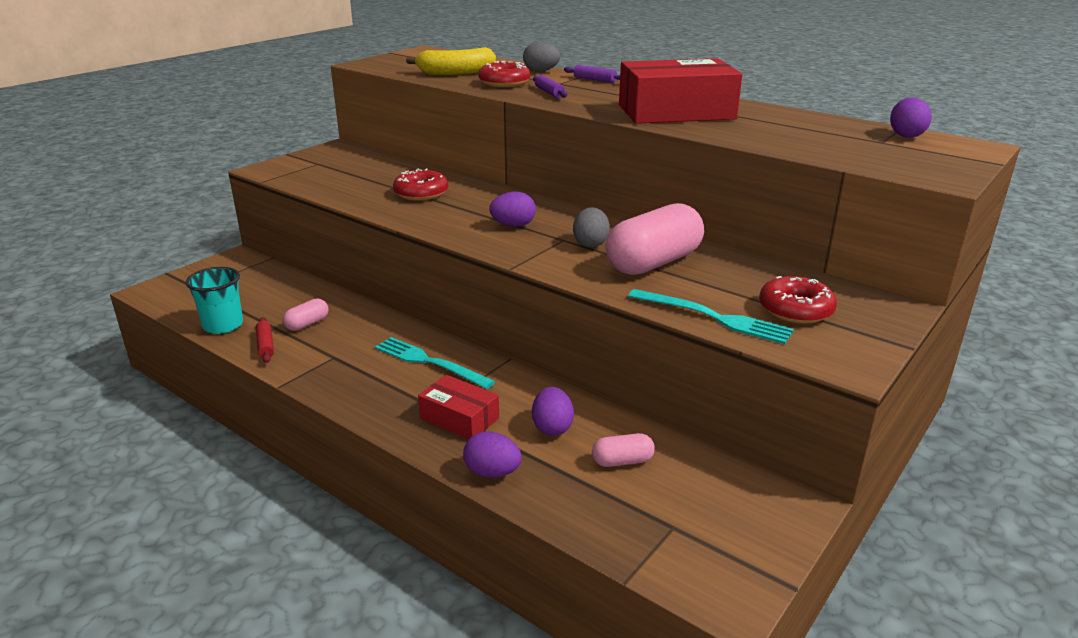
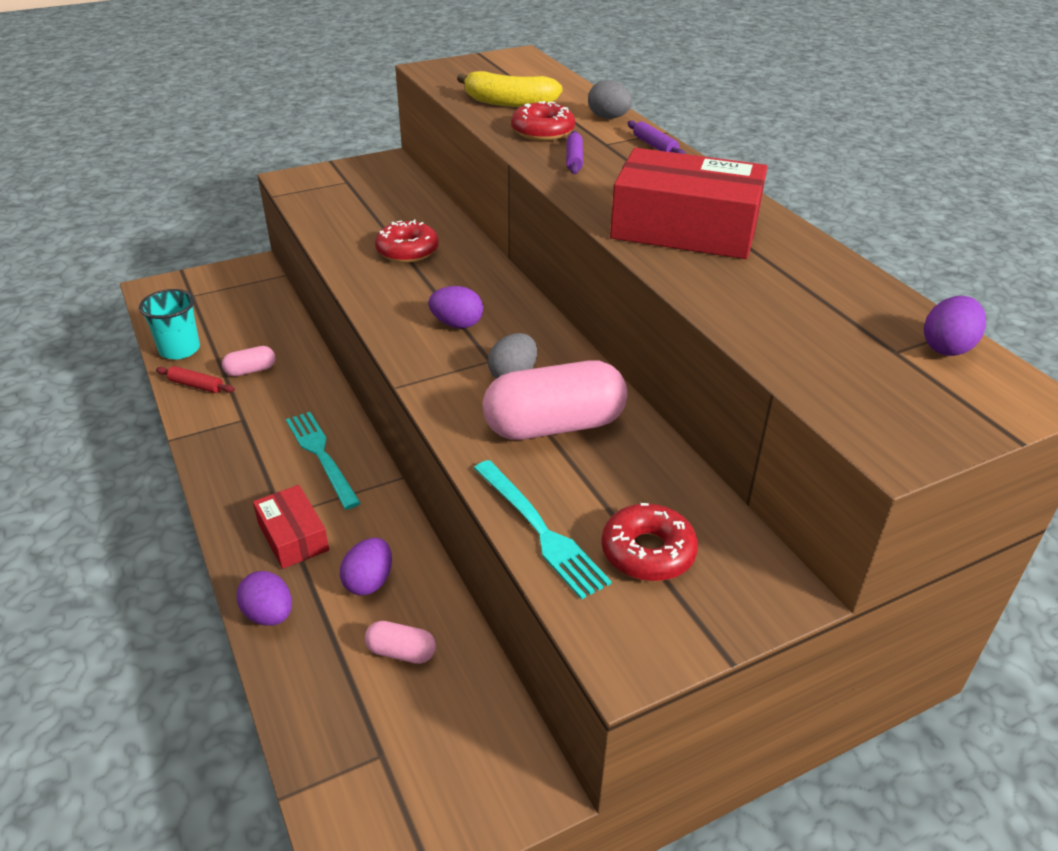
camera: 25 degrees right, 10 degrees up
red rolling pin [256,317,274,363] -> red rolling pin turned 75 degrees counterclockwise [156,366,235,393]

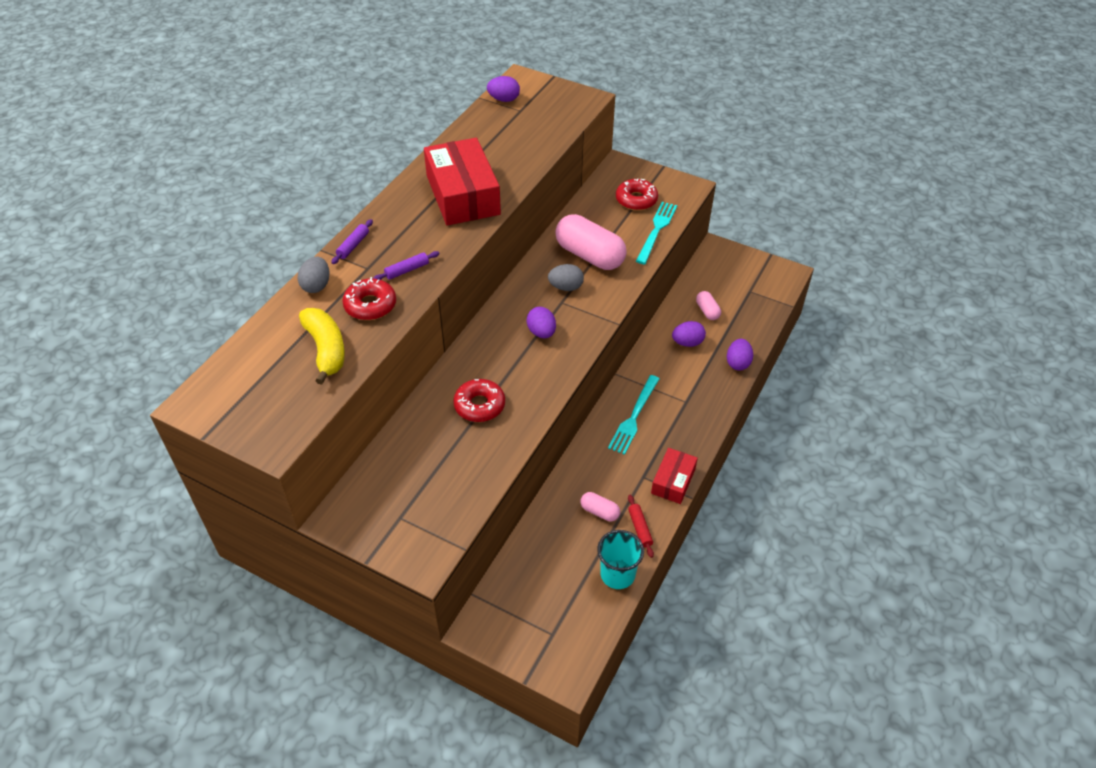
camera: 125 degrees left, 10 degrees up
red box [253,485,329,569] -> red box moved to [651,448,698,504]

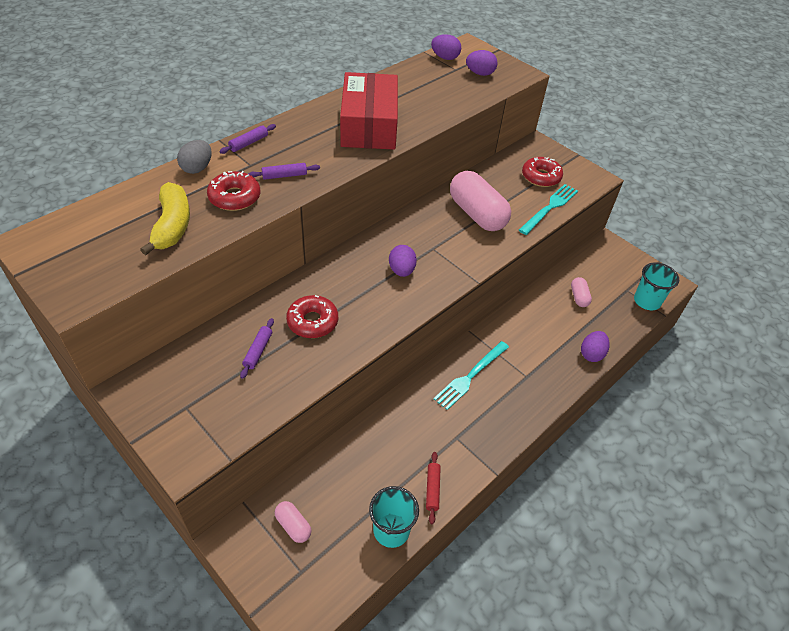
camera: 15 degrees right, 0 degrees up
grey egg [548,264,584,291] -> none
pink capsule [580,492,620,521] -> pink capsule moved to [275,501,311,543]
red box [651,448,698,504] -> none
purple egg [672,321,706,347] -> purple egg moved to [466,50,498,76]
none -> purple rolling pin [240,318,274,379]
none -> turquoise cup [634,263,679,310]

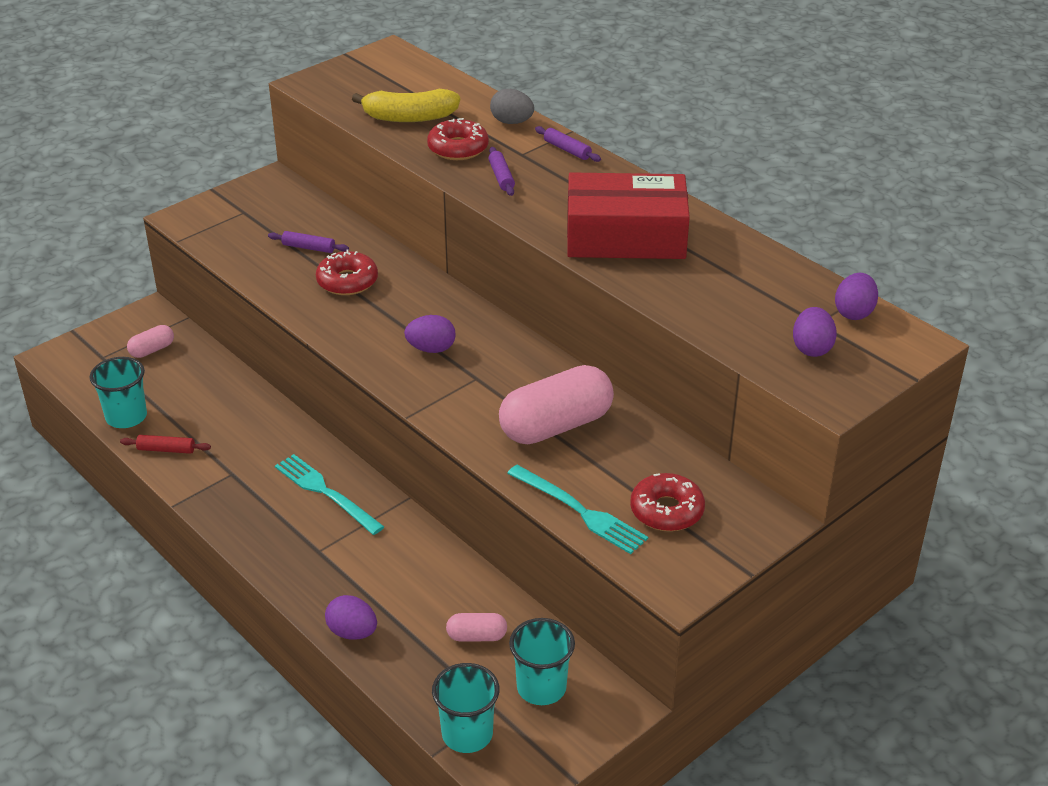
camera: 95 degrees right, 10 degrees down
none -> turquoise cup [509,618,575,705]

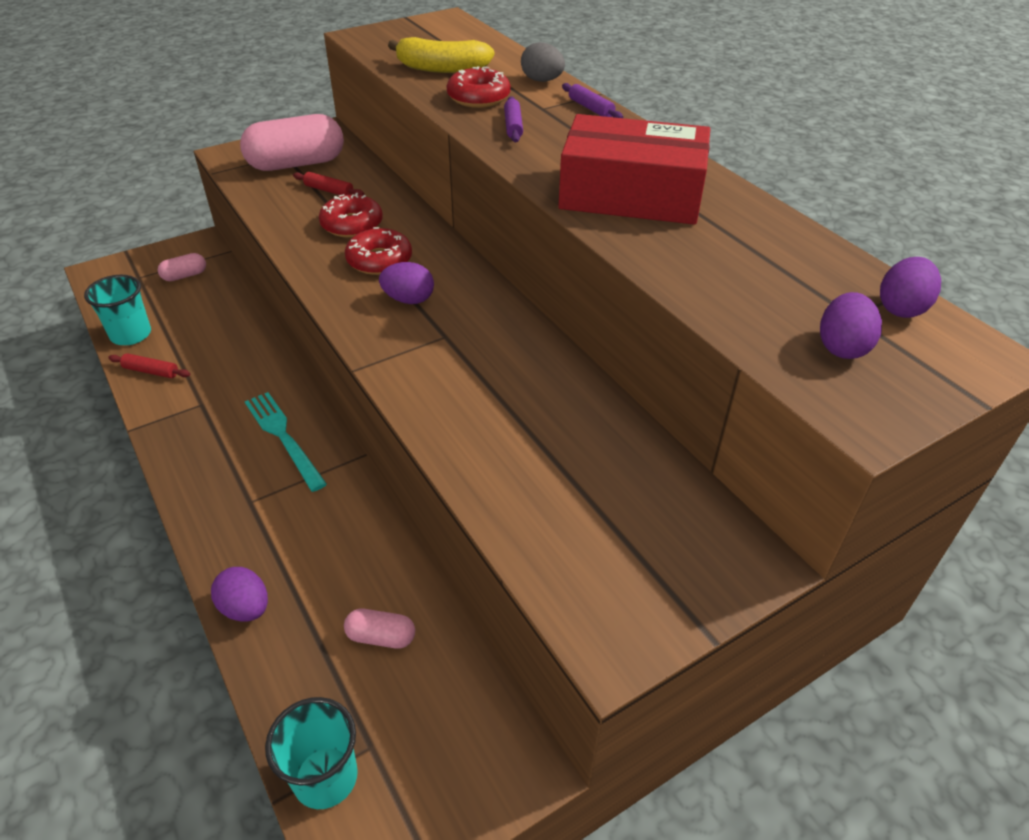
camera: 10 degrees right, 5 degrees up
purple rolling pin [268,231,349,253] -> red rolling pin [293,172,364,195]
pink capsule [499,365,614,444] -> pink capsule moved to [240,114,344,171]
turquoise fork [507,465,648,554] -> none
turquoise cup [509,618,575,705] -> none
red donut [630,473,705,531] -> red donut moved to [345,227,412,275]

